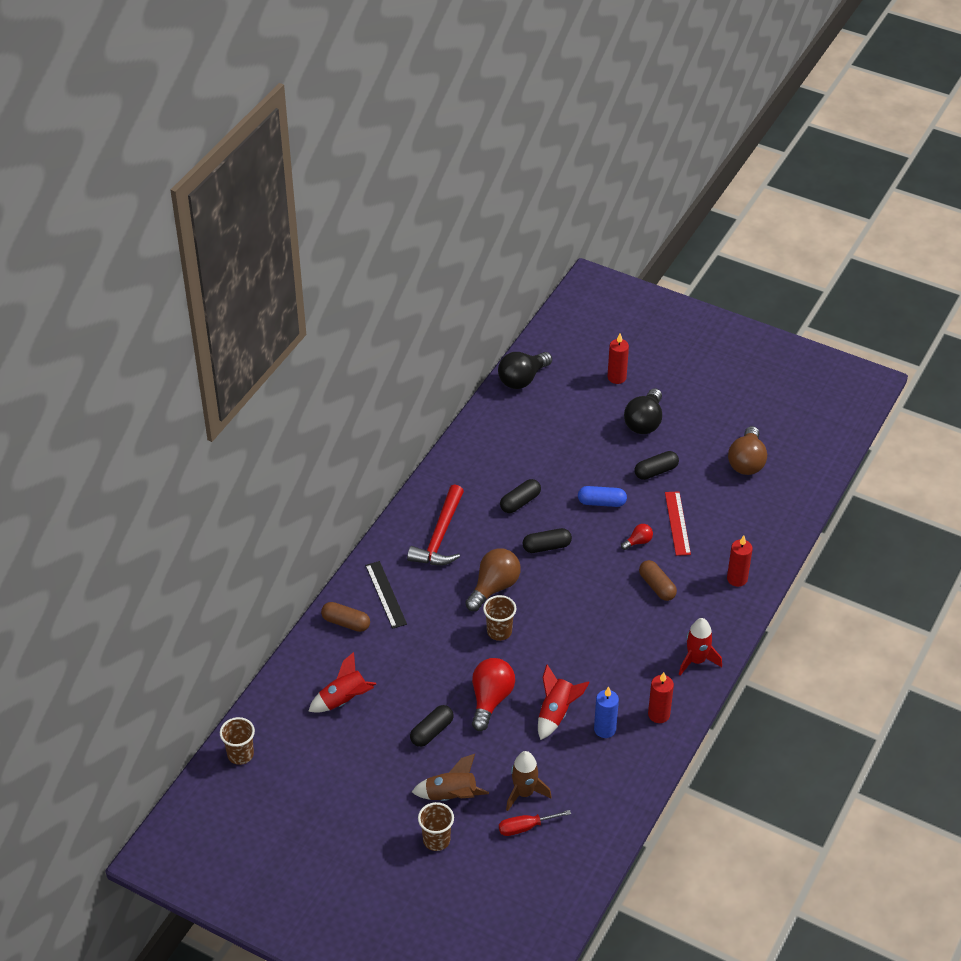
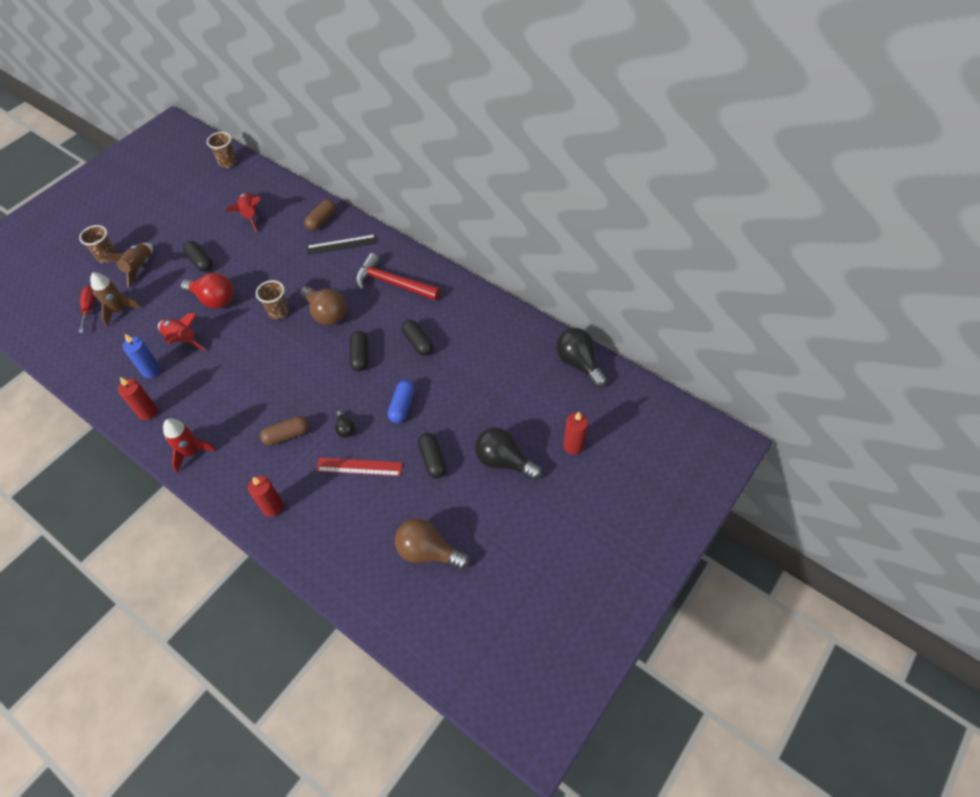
camera: 100 degrees right, 10 degrees up
red light bulb [621,524,653,550] -> black light bulb [335,410,355,438]

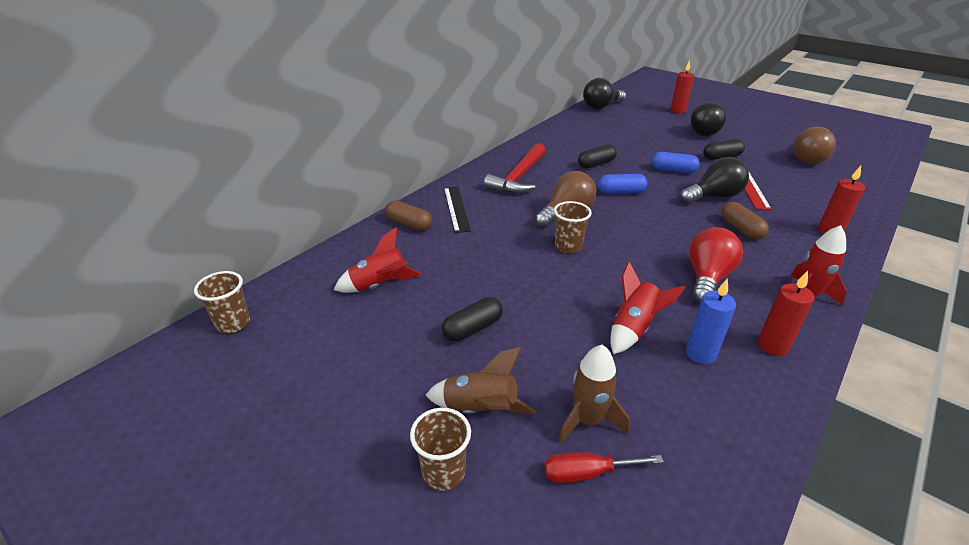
camera: 90 degrees left, 20 degrees down
red light bulb [181,273,234,309] -> red light bulb moved to [689,227,743,303]
black light bulb [335,410,355,438] -> black light bulb [680,157,749,204], size x2.00
black capsule [350,331,368,371] -> blue capsule [598,174,648,194]

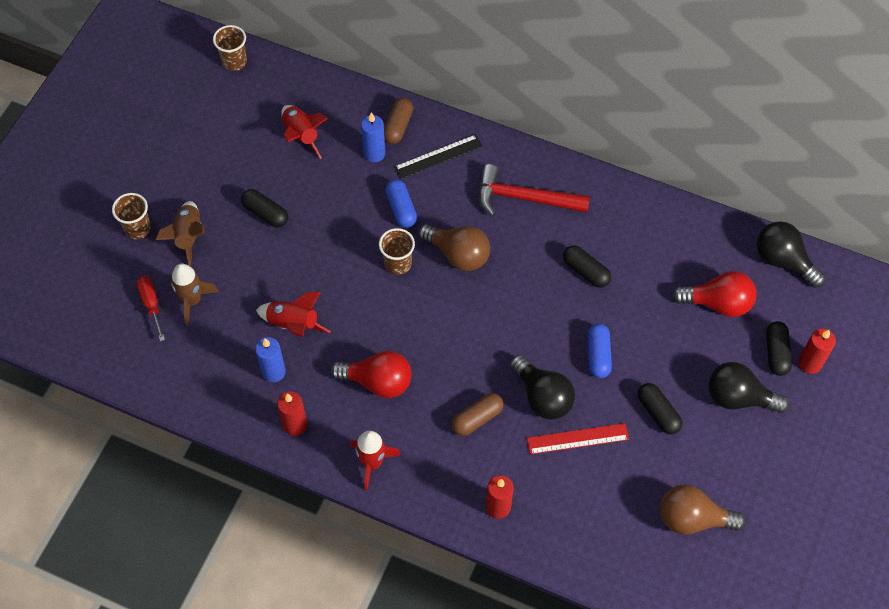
camera: 75 degrees right, 25 degrees up
blue capsule [598,174,648,194] -> blue capsule moved to [385,179,417,228]
none -> blue candle [361,112,386,162]
none -> red light bulb [672,271,757,317]
none -> black capsule [766,321,792,376]

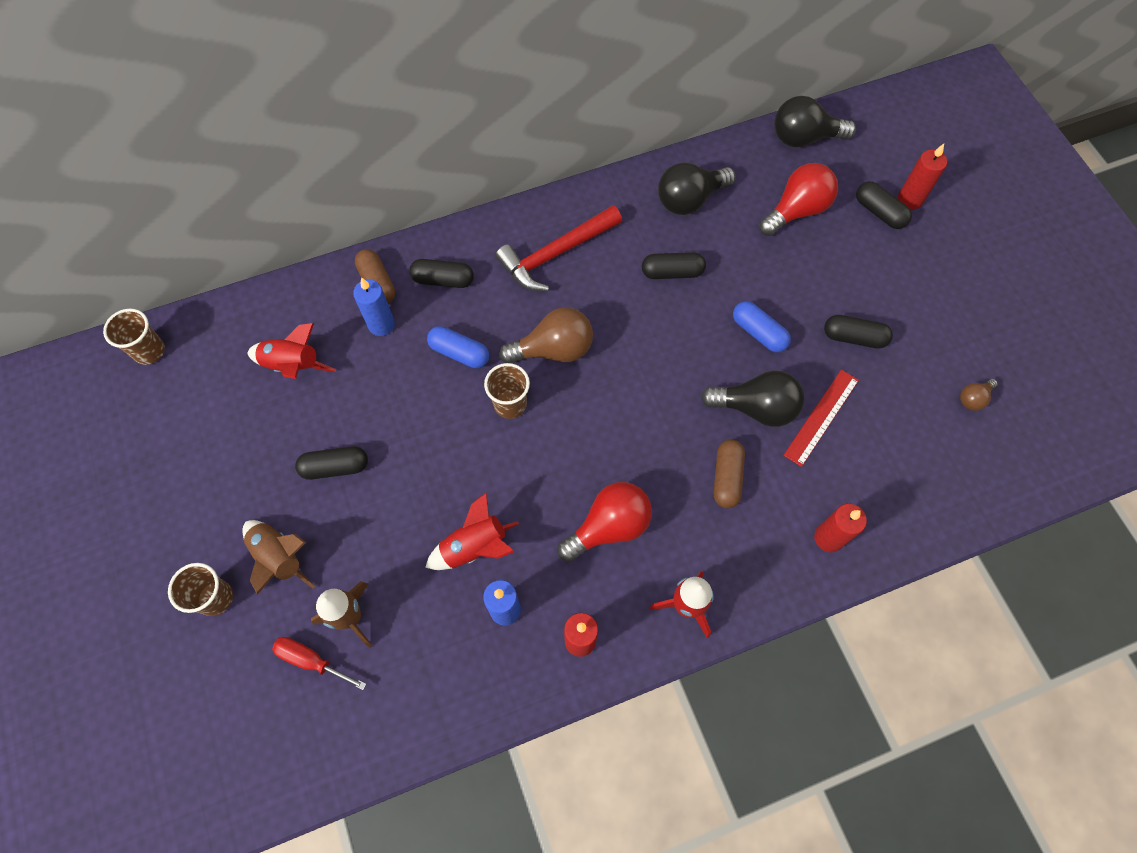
camera: 45 degrees left, 5 degrees up
black ruler [394,134,483,179] -> black capsule [409,259,474,288]
brown light bulb [660,484,746,535] -> brown light bulb [960,379,998,411], size x0.50
black light bulb [708,362,789,413] -> black light bulb moved to [658,162,735,215]

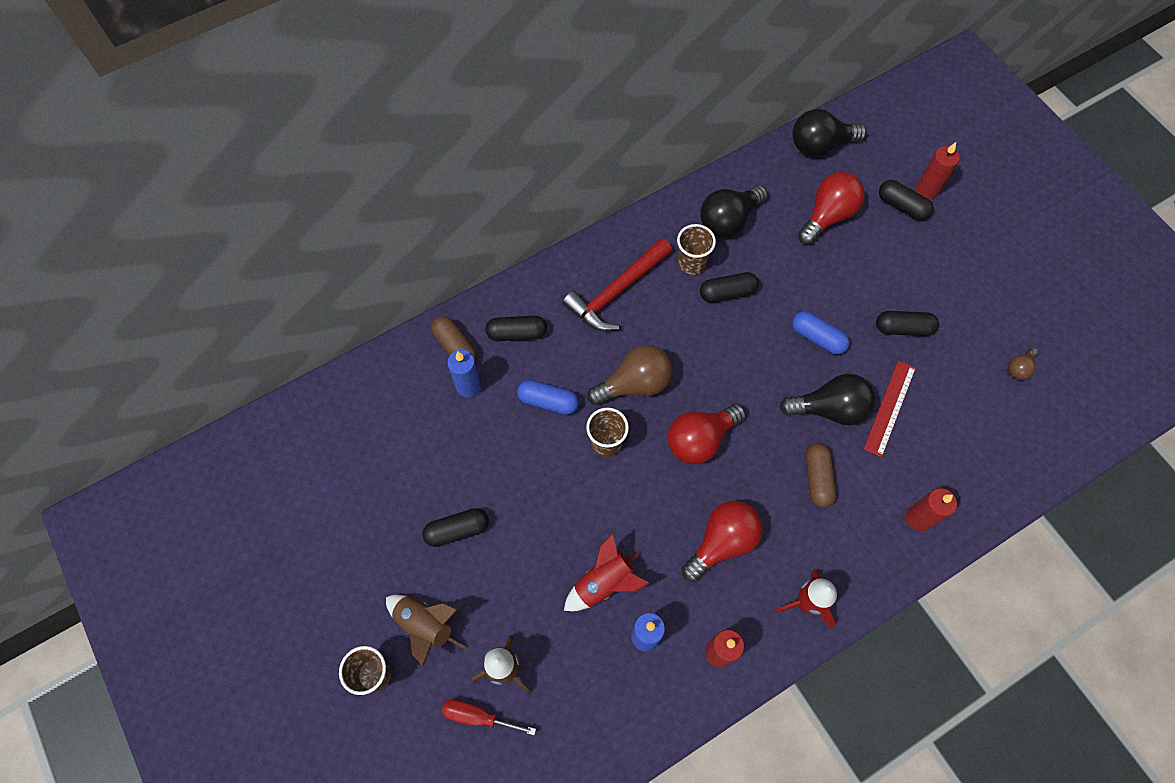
camera: 10 degrees left, 0 degrees up
brown cup [103,309,165,365] -> brown cup moved to [677,224,716,275]
red rocket [247,323,336,379] -> none
none -> red light bulb [668,404,746,464]

